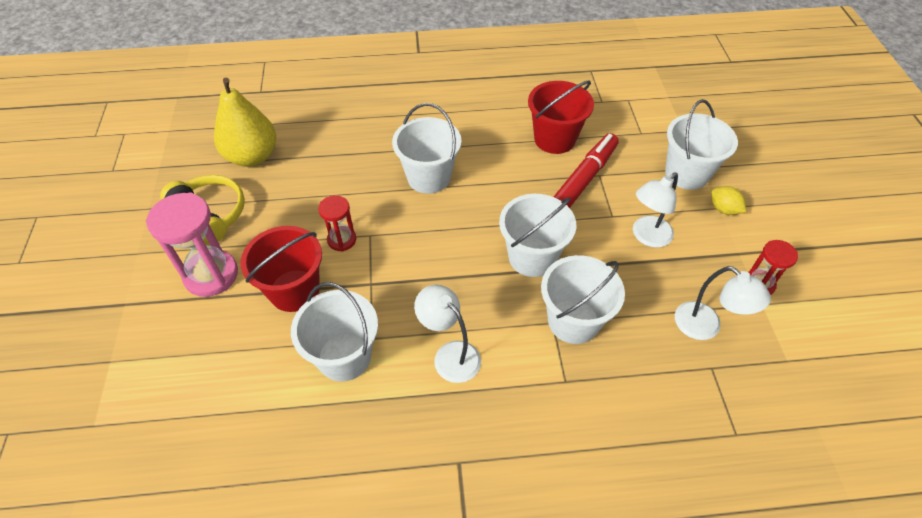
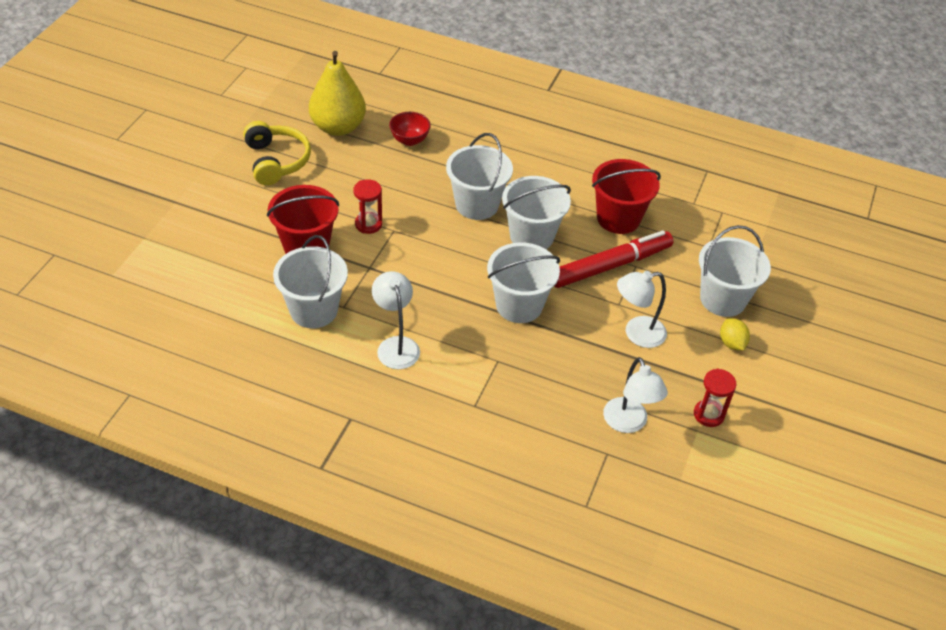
camera: 25 degrees right, 5 degrees down
pink hourglass [146,192,238,297] -> none
white bucket [541,255,625,344] -> white bucket moved to [502,176,571,249]
none -> red bowl [389,112,431,146]

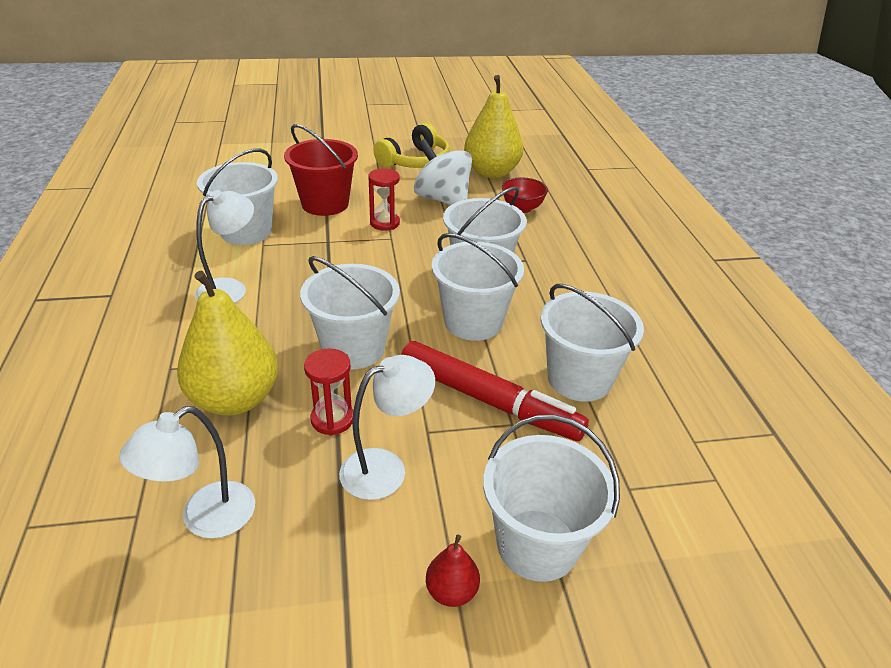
camera: 60 degrees right, 10 degrees down
red bucket [592,159,661,234] -> white bucket [541,284,644,402]
white lamp [617,271,667,348] -> white lamp turned 105 degrees clockwise [339,355,435,500]
red hourglass [694,368,736,427] -> red hourglass moved to [304,349,353,436]
yellow lemon [720,318,750,351] -> red pear [426,535,480,607]
none -> yellow pear [177,271,278,416]
none -> white spinning top [414,139,472,205]

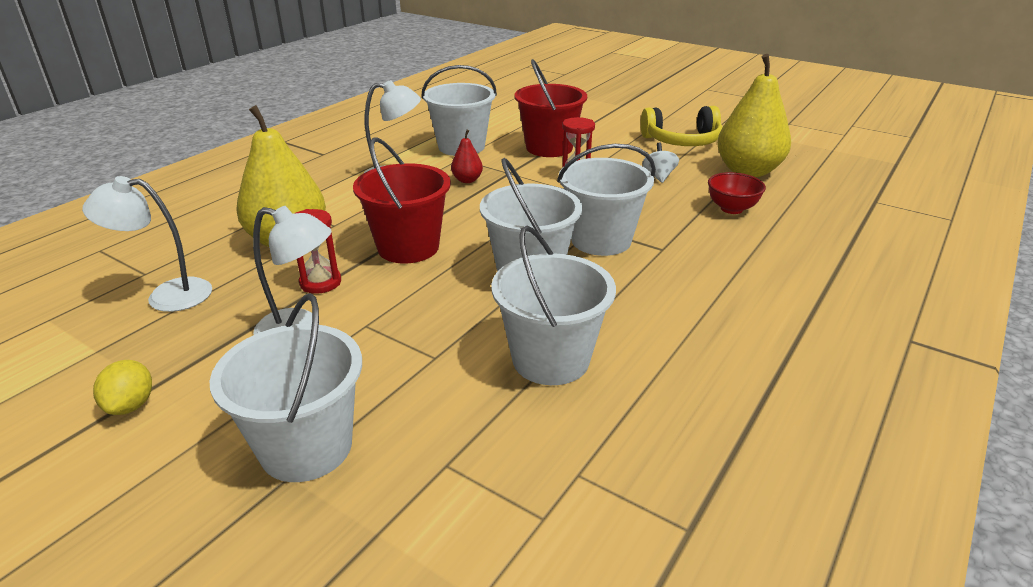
camera: 45 degrees right, 5 degrees down
white bucket [300,256,400,369] -> red bucket [353,138,451,263]
red marker [401,341,589,441] -> none
white spinning top [414,139,472,205] -> white spinning top [642,142,679,183], size x0.49
red pear [426,535,480,607] -> red pear moved to [451,130,483,183]
none -> yellow lemon [93,360,152,415]

